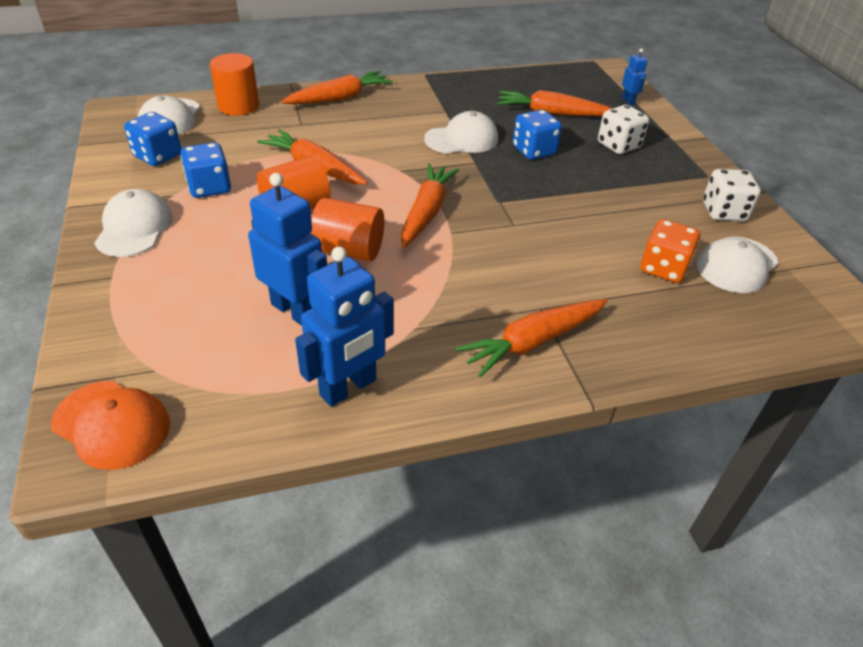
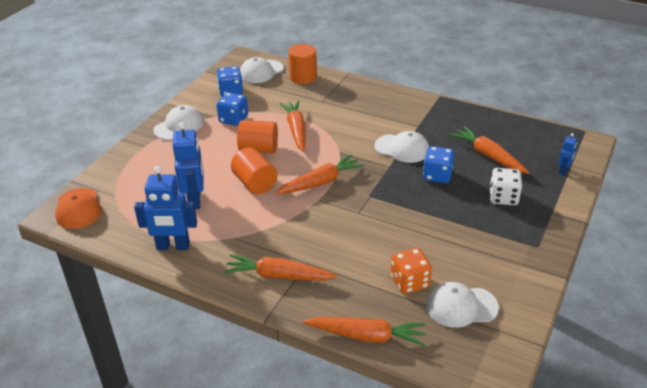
camera: 45 degrees right, 5 degrees down
orange carrot [281,71,393,104] -> orange carrot moved to [303,317,426,346]
white dice [703,169,761,221] -> none

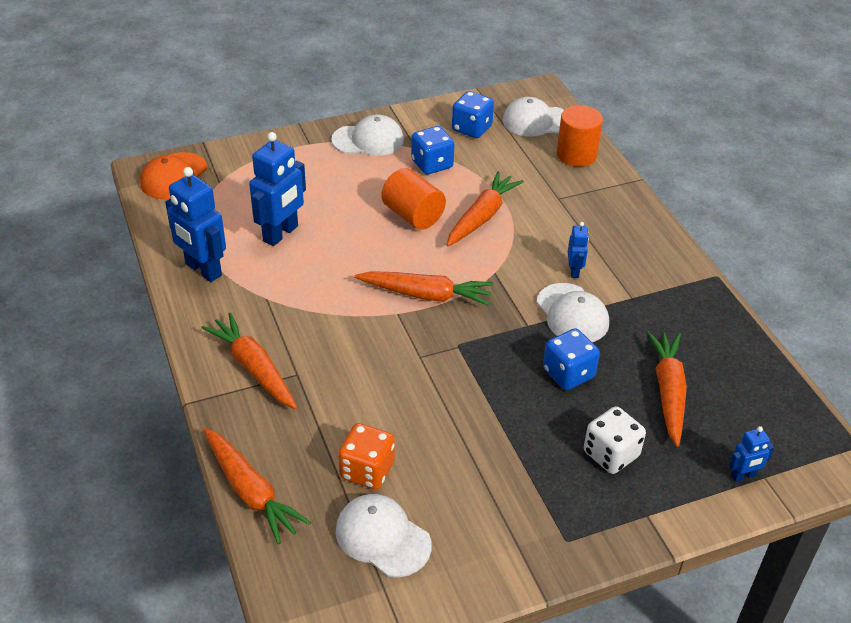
camera: 40 degrees right, 5 degrees up
orange cylinder [231,147,277,194] -> none
none -> blue robot [568,222,589,278]

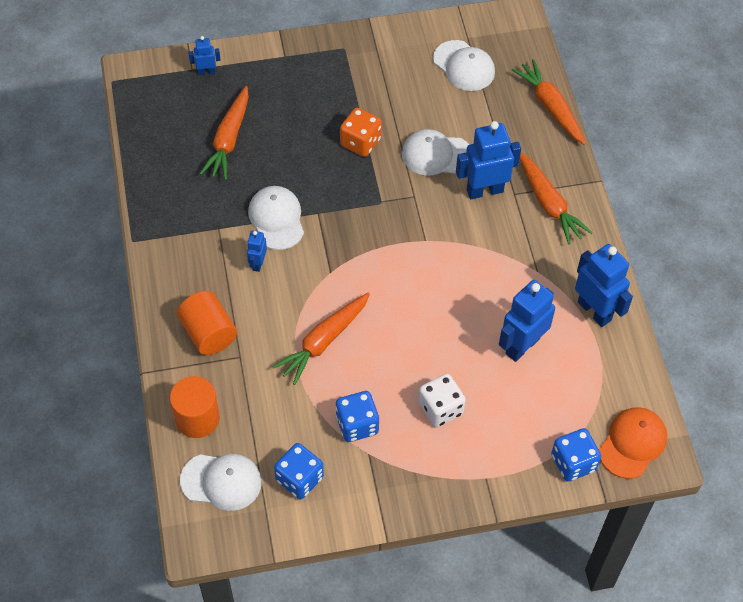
camera: 170 degrees left, 15 degrees up
white cap [331,114,404,156] -> white cap moved to [402,129,469,176]
orange dice [338,423,395,489] -> orange dice moved to [340,108,382,157]
orange carrot [354,271,493,306] -> none
orange cylinder [381,168,446,230] -> orange cylinder moved to [177,291,237,355]
blue dice [543,328,600,390] -> blue dice moved to [551,428,601,482]
white dice [584,406,646,474] -> white dice moved to [418,374,466,427]
none -> blue robot [456,121,521,199]

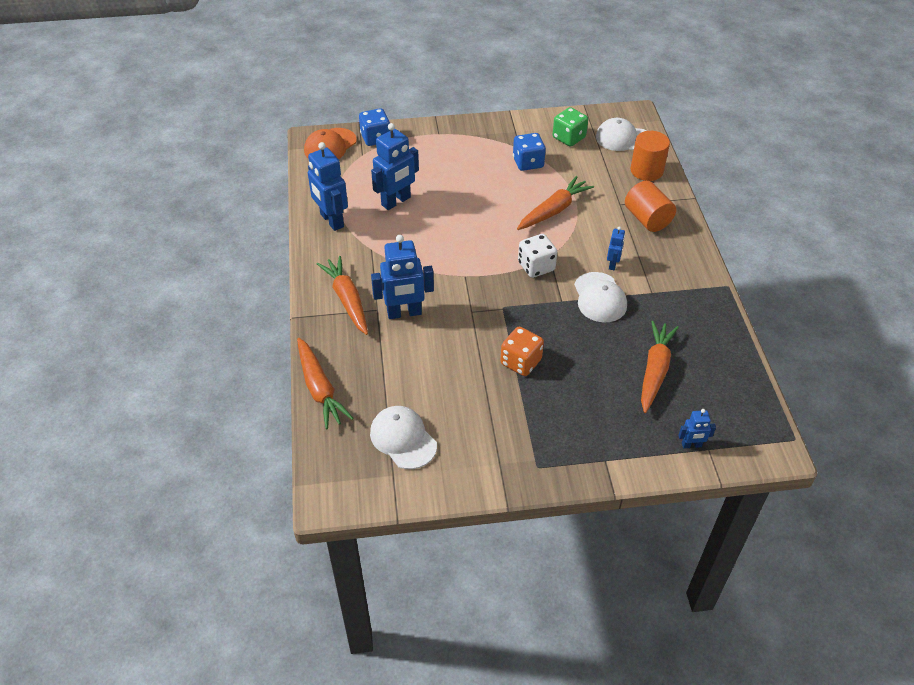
camera: 175 degrees left, 10 degrees down
blue dice [274,443,324,499] -> green dice [553,107,588,147]
white cap [402,129,469,176] -> none
white dice [418,374,466,427] -> white dice moved to [518,234,557,278]

